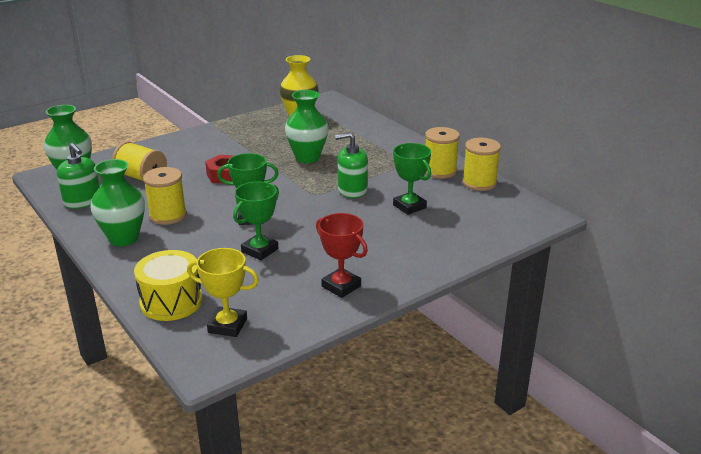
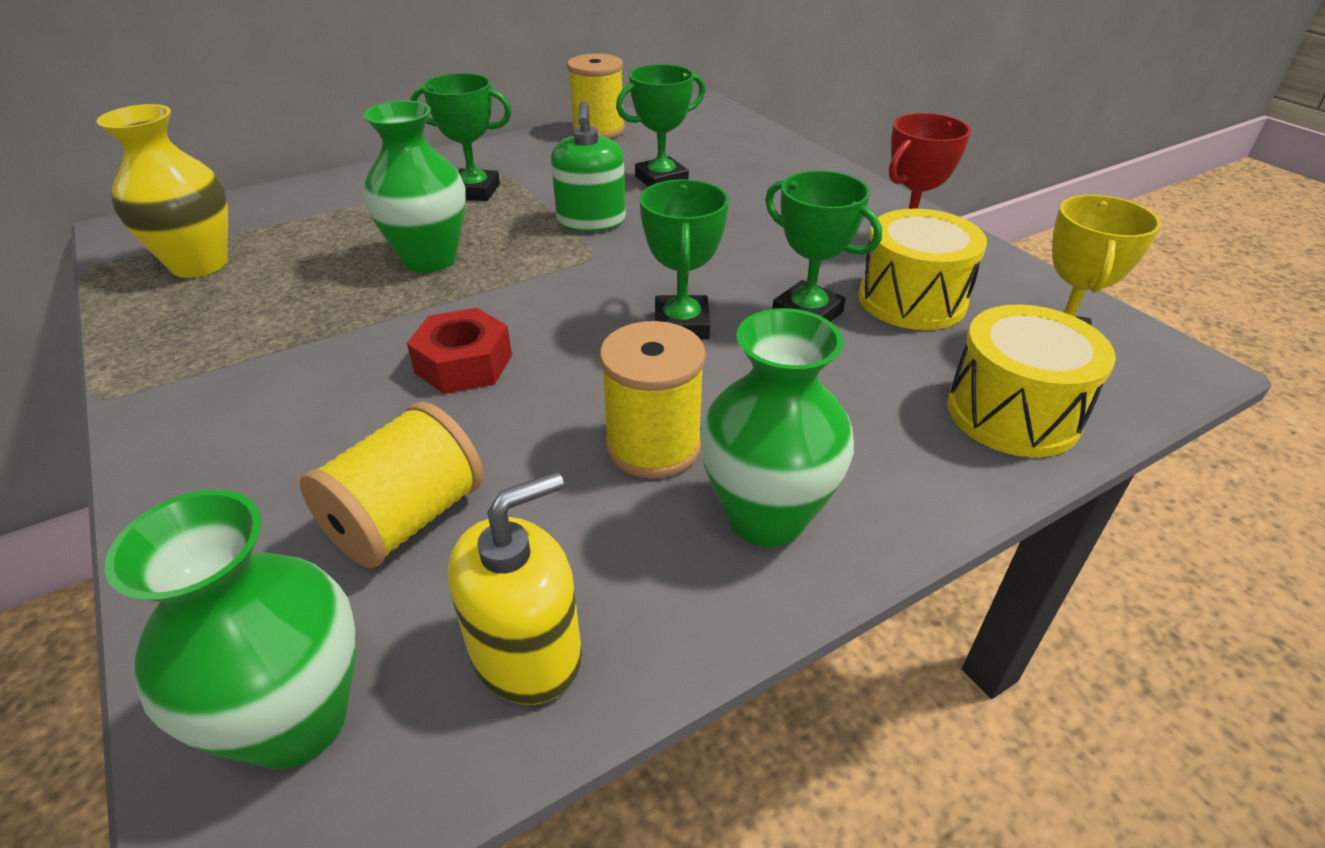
camera: 85 degrees left, 10 degrees up
green soap dispenser [57,143,100,209] -> yellow soap dispenser [448,471,582,705]
yellow spool [425,127,460,179] -> none
none -> green trophy [411,73,512,201]
none -> yellow drum [858,209,987,330]

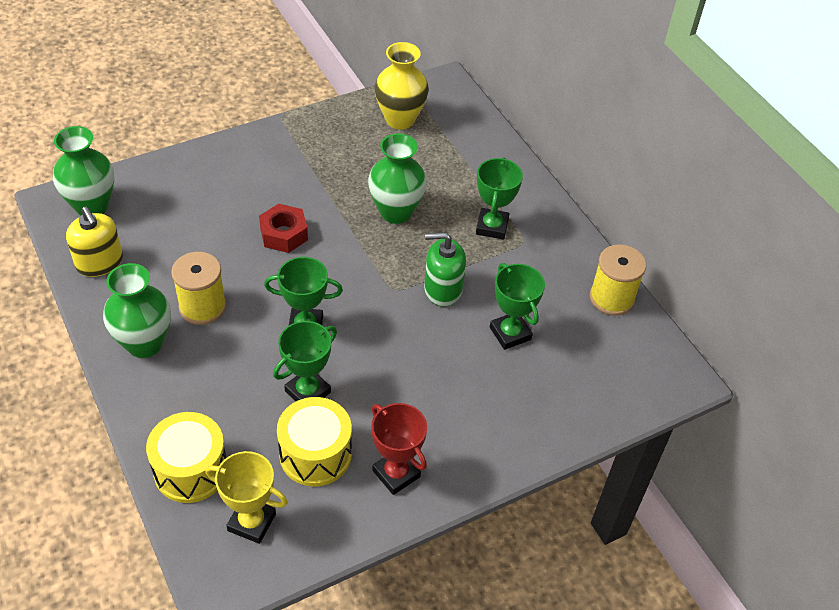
camera: 90 degrees right, 10 degrees up
yellow spool [300,402,483,568] -> none

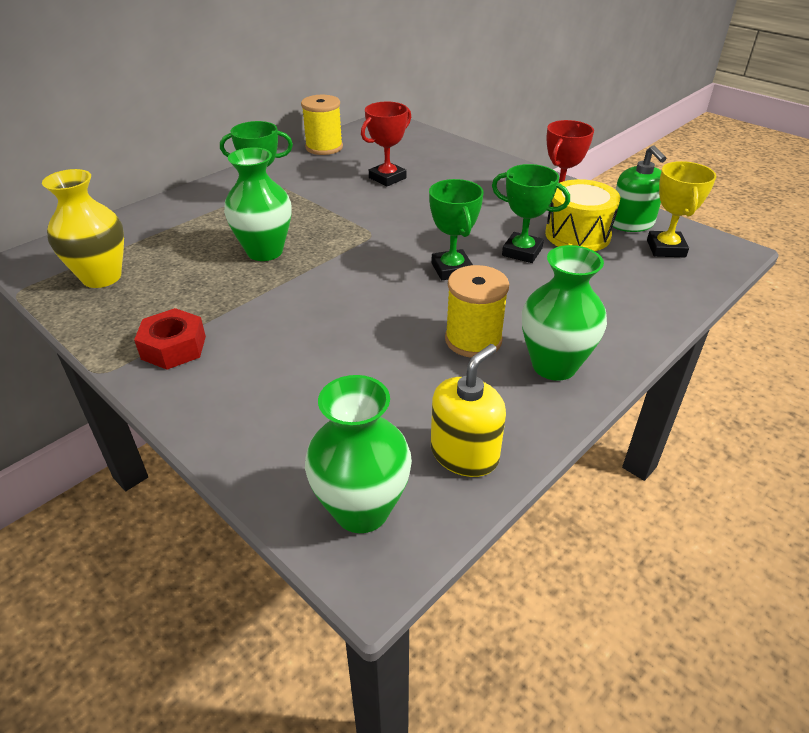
camera: 105 degrees left, 10 degrees down
yellow drum [146,412,227,503] -> none
red nut [259,204,308,253] -> red nut moved to [134,308,206,370]
green soap dispenser [424,232,466,307] -> green soap dispenser moved to [612,145,667,232]
green trophy [490,263,545,350] -> red trophy [361,102,411,186]

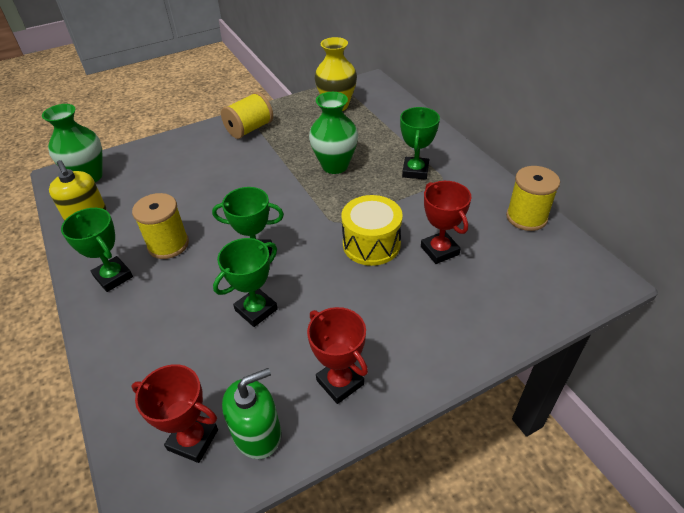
camera: 110 degrees right, 5 degrees up
red nut [134,308,206,370] -> yellow spool [221,92,273,139]
green vase [522,245,607,381] -> green trophy [61,208,133,292]
yellow drum [545,179,620,251] -> yellow drum moved to [341,195,403,266]
green soap dispenser [612,145,667,232] -> green soap dispenser turned 150 degrees clockwise [222,368,281,459]
yellow trophy [647,161,716,257] -> red trophy [132,364,218,463]

